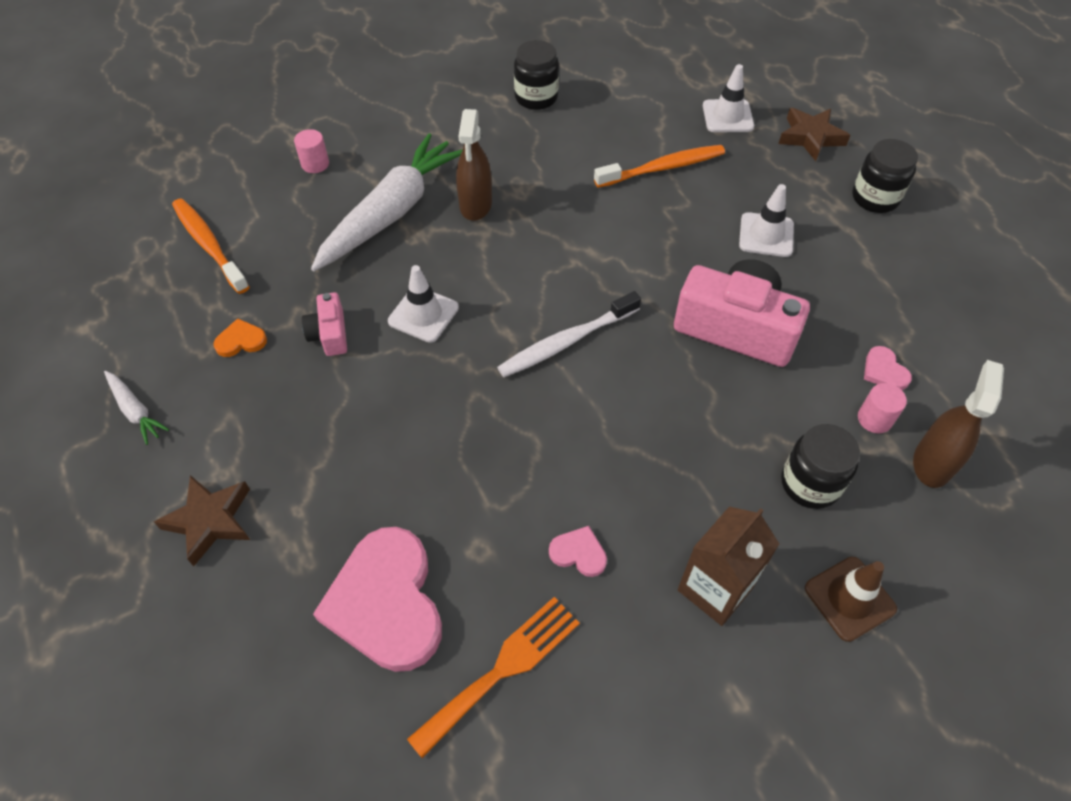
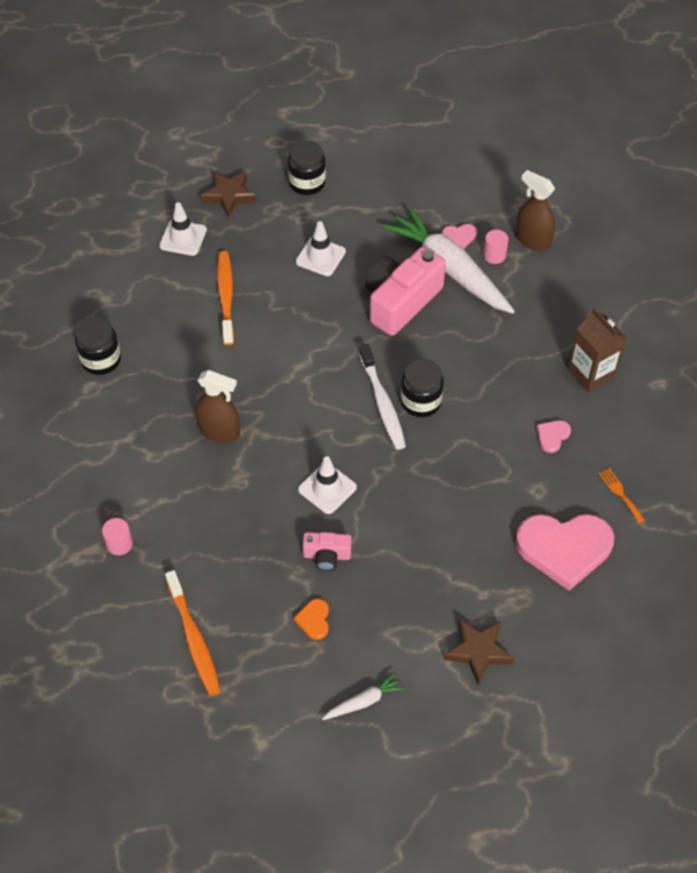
camera: 75 degrees left, 0 degrees up
orange toothbrush [172,198,249,294] -> orange toothbrush turned 90 degrees counterclockwise [165,570,221,696]
white carrot [311,134,463,271] -> white carrot moved to [383,207,515,314]
orange fork [407,597,580,758] -> orange fork [599,468,645,524], size x0.54
black jar [781,424,860,509] -> black jar moved to [401,359,444,417]
brown traffic cone [805,557,897,642] -> none

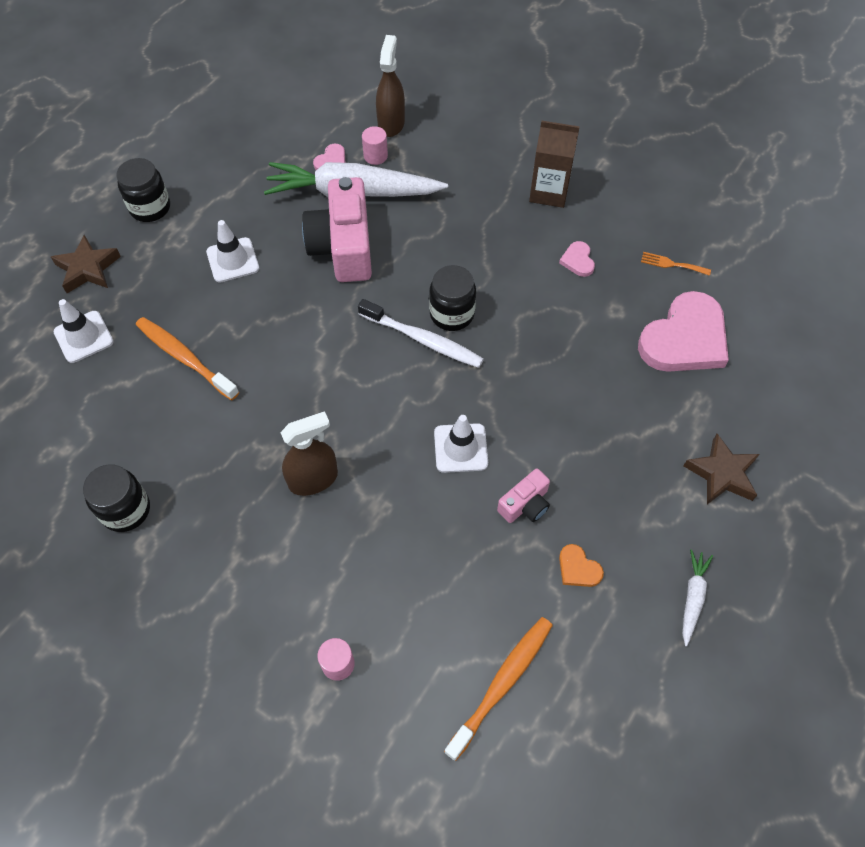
camera: 45 degrees left, 5 degrees up
orange toothbrush [165,570,221,696] -> orange toothbrush turned 75 degrees counterclockwise [444,617,553,761]
brown spray bottle [516,170,555,251] -> brown spray bottle turned 105 degrees clockwise [376,35,405,137]

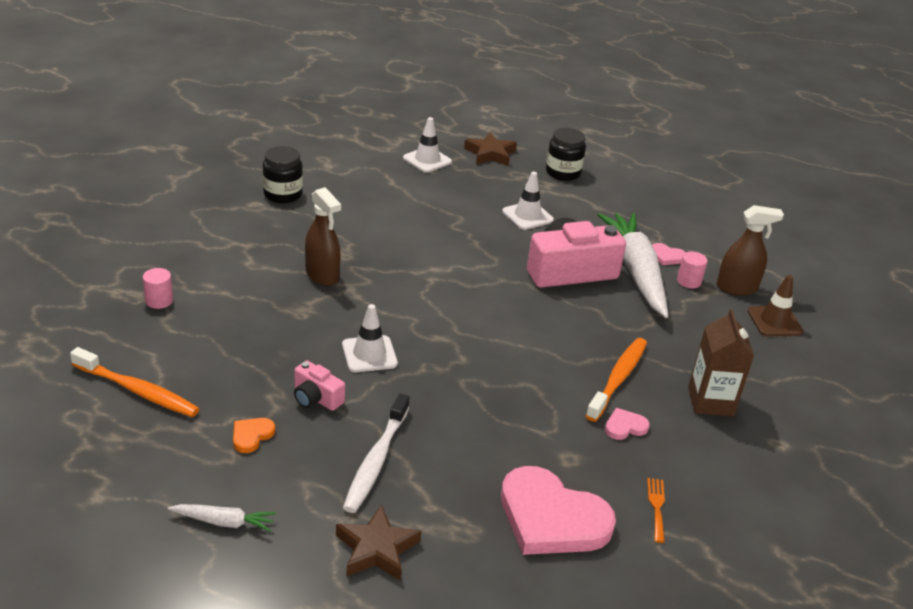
camera: 75 degrees right, 25 degrees down
orange toothbrush [136,317,239,400] -> orange toothbrush moved to [586,338,647,422]
white toothbrush [358,299,484,368] -> white toothbrush moved to [343,393,410,513]
black jar [429,265,476,331] -> none
none -> brown traffic cone [748,275,803,336]

